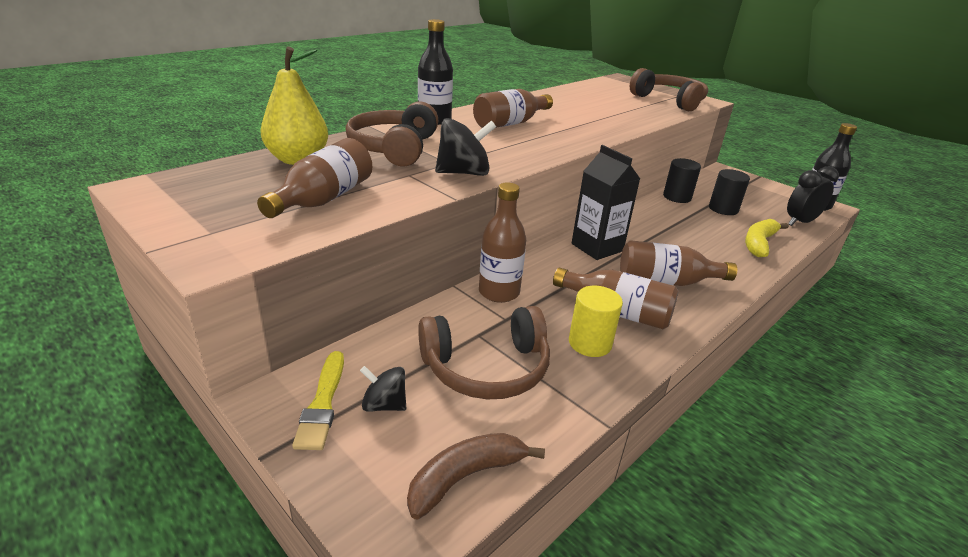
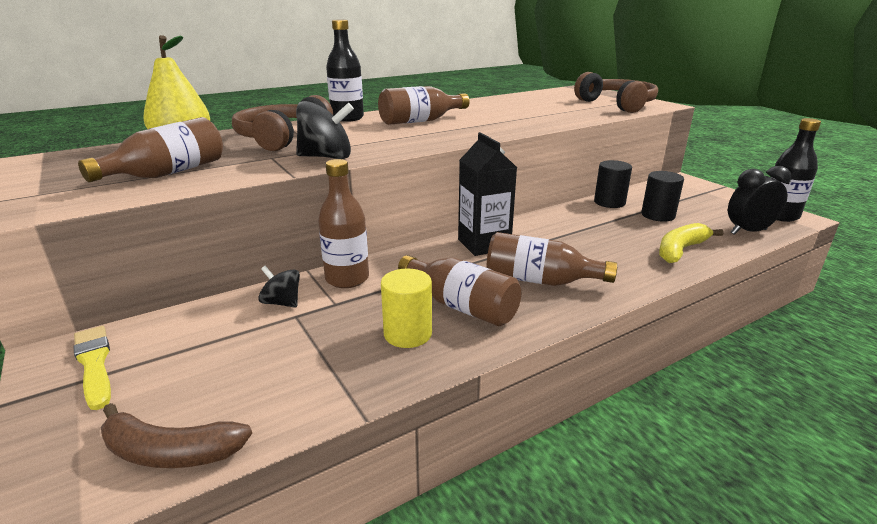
camera: 15 degrees right, 5 degrees down
yellow brush [292,351,344,450] -> yellow brush turned 135 degrees clockwise [73,326,111,410]
black spinning top [360,366,406,412] -> black spinning top moved to [258,266,300,308]
brown banana [407,433,545,519] -> brown banana turned 150 degrees counterclockwise [101,403,252,468]
brown headphones [418,306,550,399] -> none

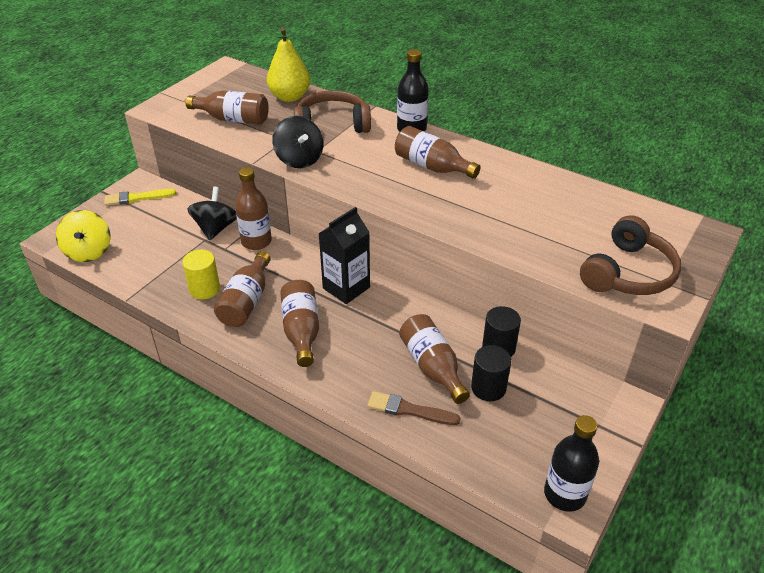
camera: 65 degrees right, 15 degrees up
yellow brush [73,326,111,410] -> yellow brush turned 135 degrees counterclockwise [104,189,176,206]
brown banana [101,403,252,468] -> yellow spinning top [56,210,110,262]
black spinning top [258,266,300,308] -> black spinning top [187,187,237,241], size x1.63
yellow banana [659,223,724,263] -> brown brush [367,391,460,425]
black clock [728,166,792,235] -> none
none -> brown bottle [399,314,470,404]

